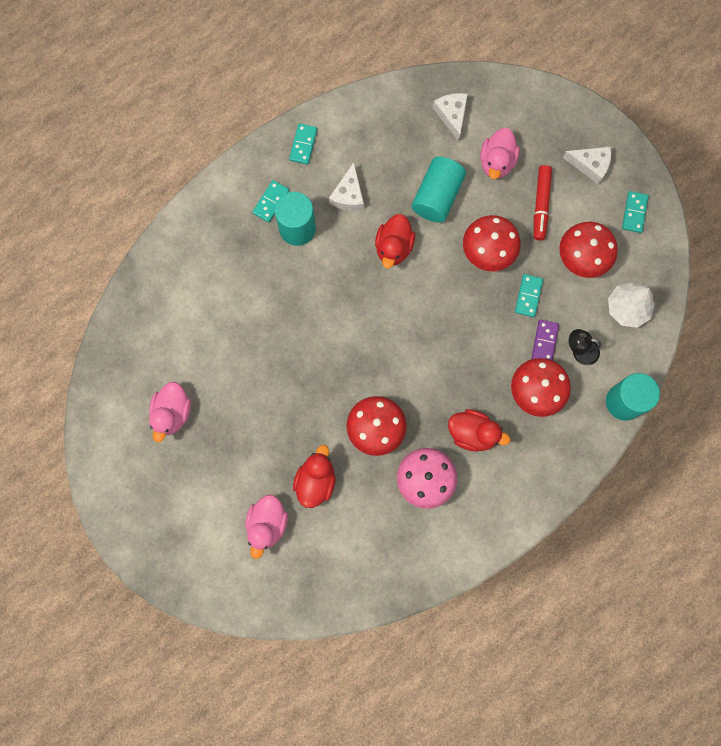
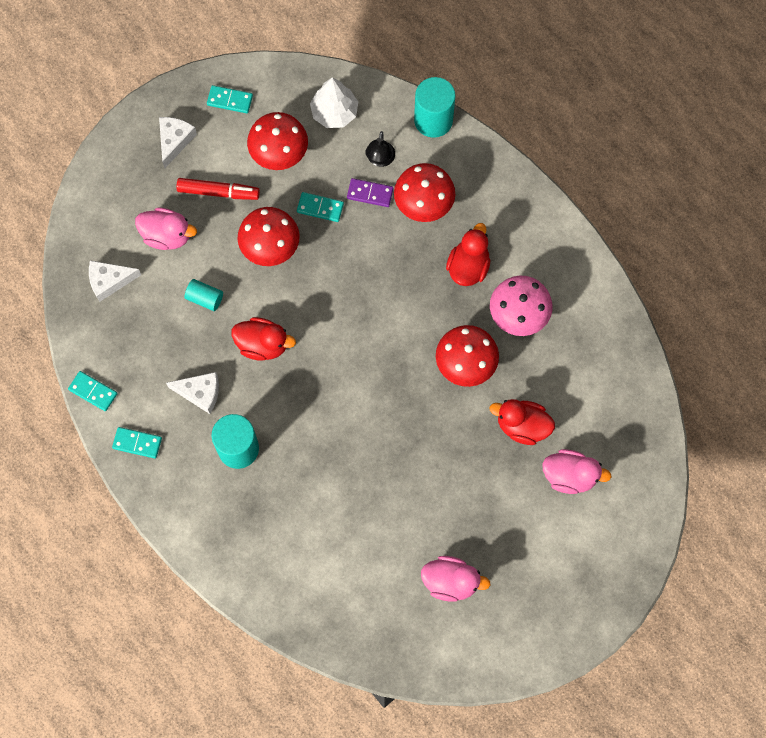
camera: 90 degrees left, 5 degrees down
turquoise domino [252,180,290,222] -> turquoise domino moved to [68,371,118,411]
turquoise cylinder [412,157,466,223] -> turquoise cylinder [185,279,223,311], size x0.55

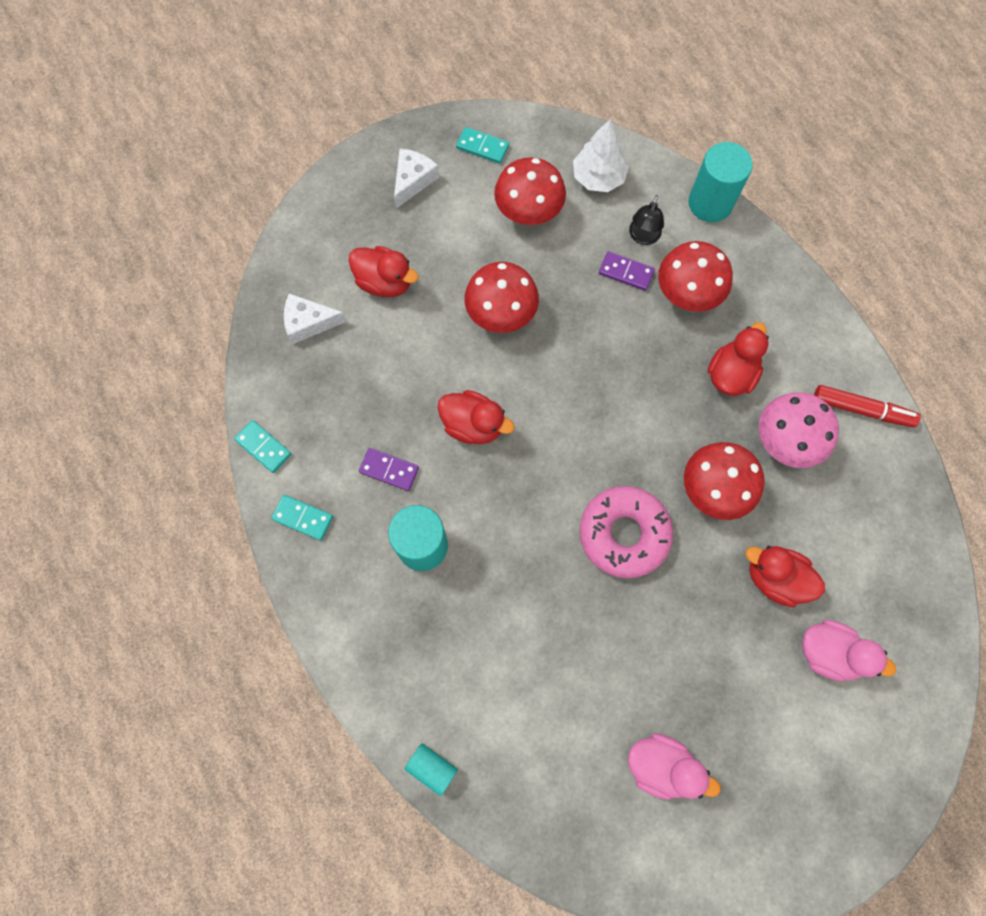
camera: 10 degrees right, 0 degrees up
pink duck [135,208,197,250] -> red duck [348,246,419,297]
white cheese [166,372,219,414] -> purple domino [359,448,419,491]
red marker [176,178,260,200] -> red marker moved to [814,385,921,427]
turquoise cylinder [185,279,223,311] -> turquoise cylinder moved to [405,743,458,796]
turquoise domino [297,192,344,222] -> none
none -> pink donut [580,486,673,579]

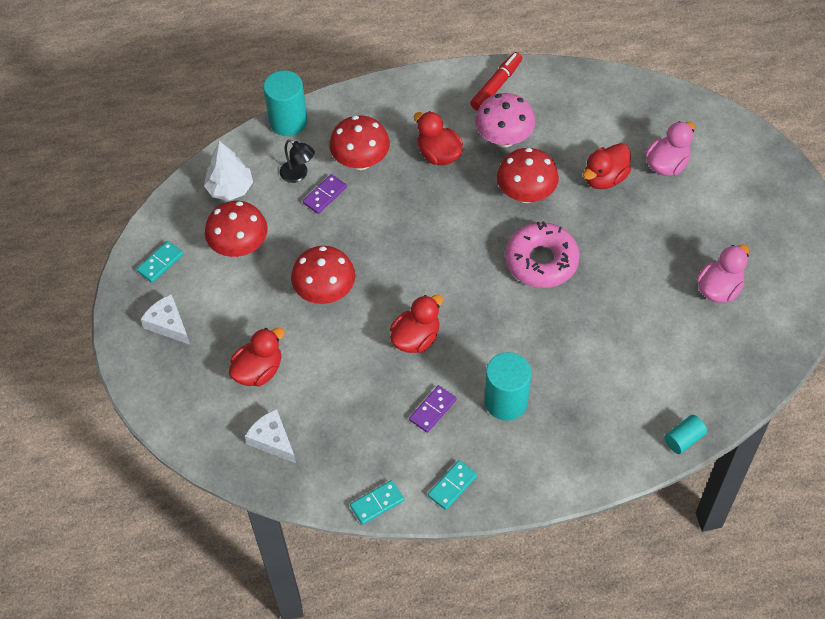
camera: 70 degrees left, 15 degrees down
white cheese [284,293,347,344] -> white cheese turned 120 degrees clockwise [245,409,296,463]

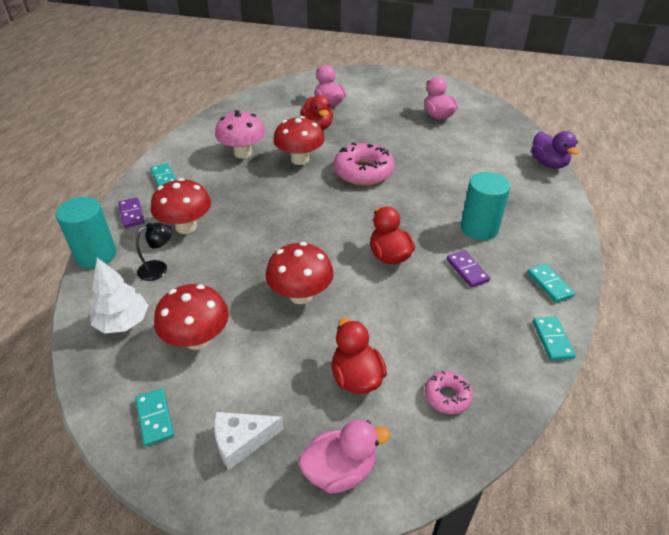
camera: 65 degrees left, 15 degrees down
white cheese [245,409,296,463] -> pink donut [425,371,473,414]
purple domino [303,174,347,214] -> purple domino moved to [118,197,145,228]
red duck [414,111,463,165] -> none
red marker [470,52,522,111] -> none
turquoise cylinder [664,415,707,454] -> purple duck [531,131,579,169]
none -> turquoise domino [150,163,177,187]
none -> pink duck [299,420,390,493]

